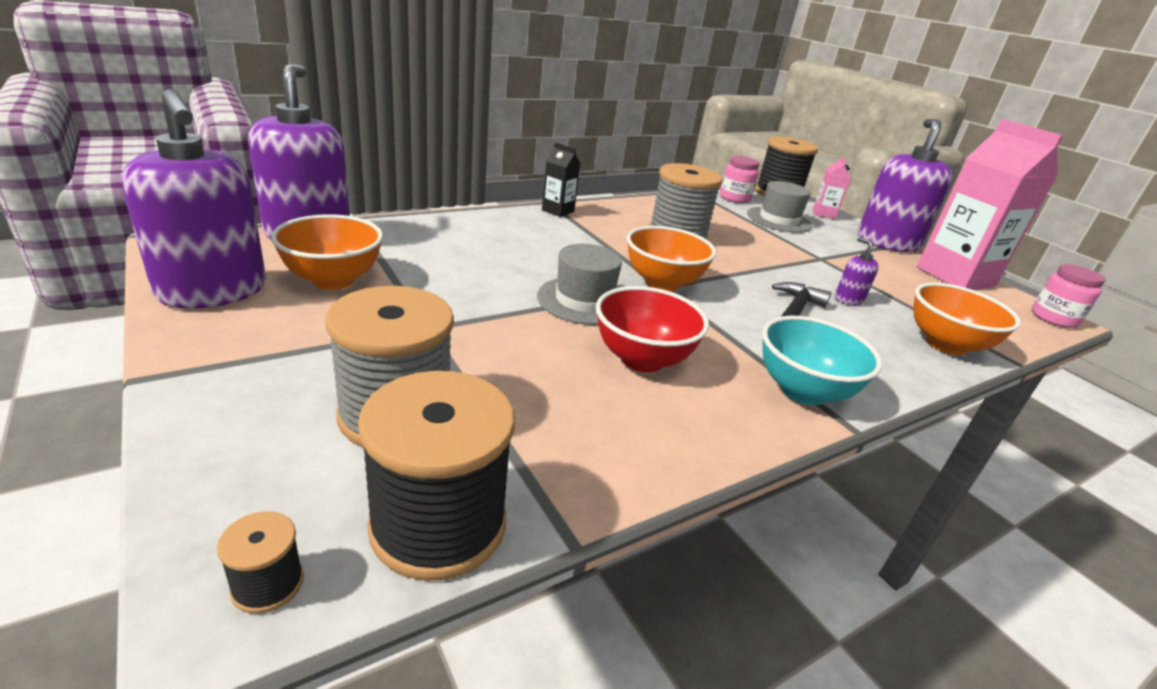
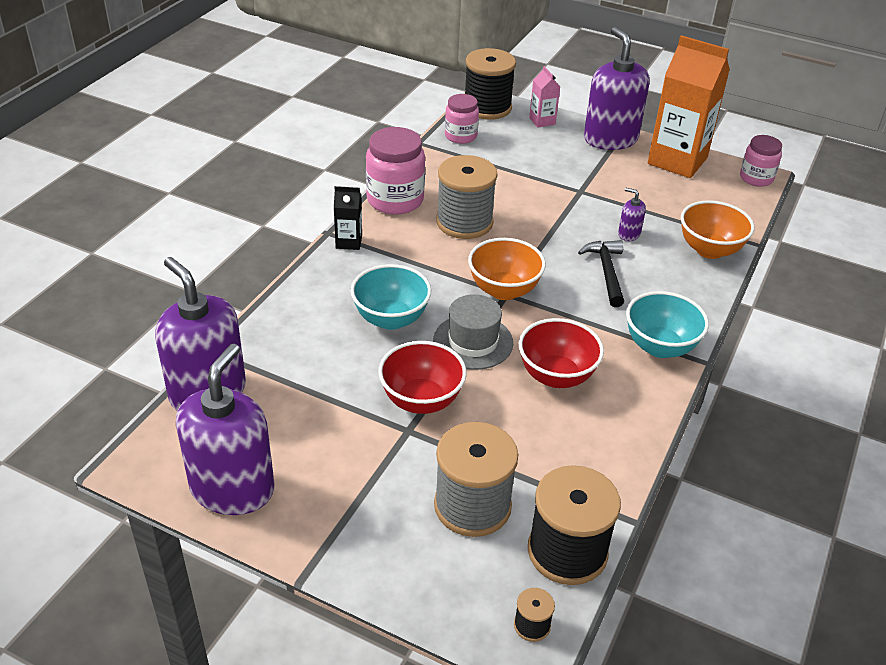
camera: 30 degrees left, 10 degrees up
purple soap dispenser [122,89,266,309] -> purple soap dispenser turned 90 degrees counterclockwise [176,344,274,515]
orange bowl [271,214,383,290] -> none
grey hat [747,181,812,233] -> none
pink carton [917,119,1064,290] -> orange carton [648,35,730,178]
none -> turquoise bowl [351,264,431,330]
none -> pink jar [366,127,425,215]
none -> red bowl [378,341,467,414]

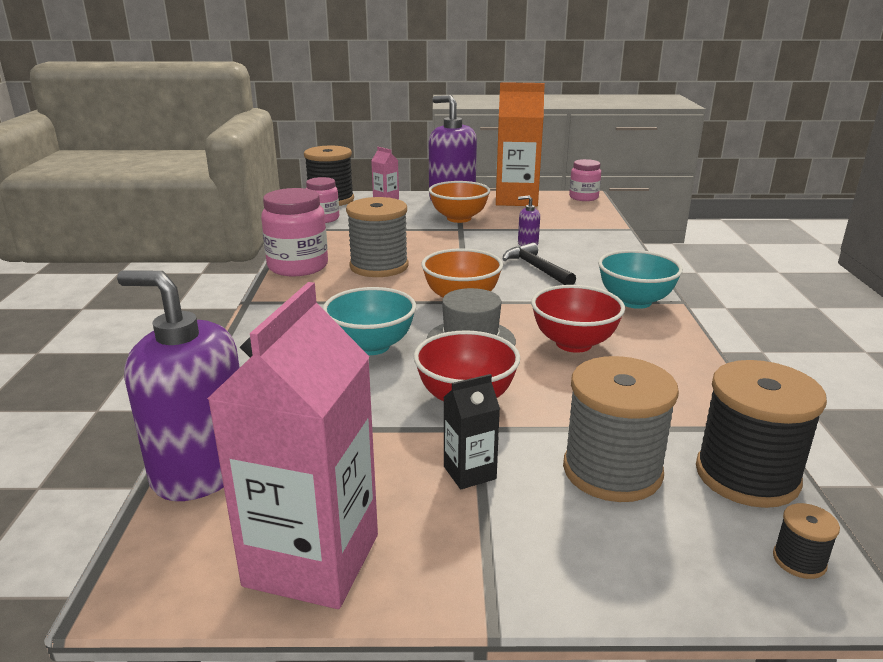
camera: 25 degrees left, 15 degrees down
purple soap dispenser [176,344,274,515] -> pink carton [207,282,378,609]
black carton [334,186,362,250] -> black carton moved to [444,374,500,489]
orange bowl [681,200,755,259] -> orange bowl moved to [429,181,490,223]

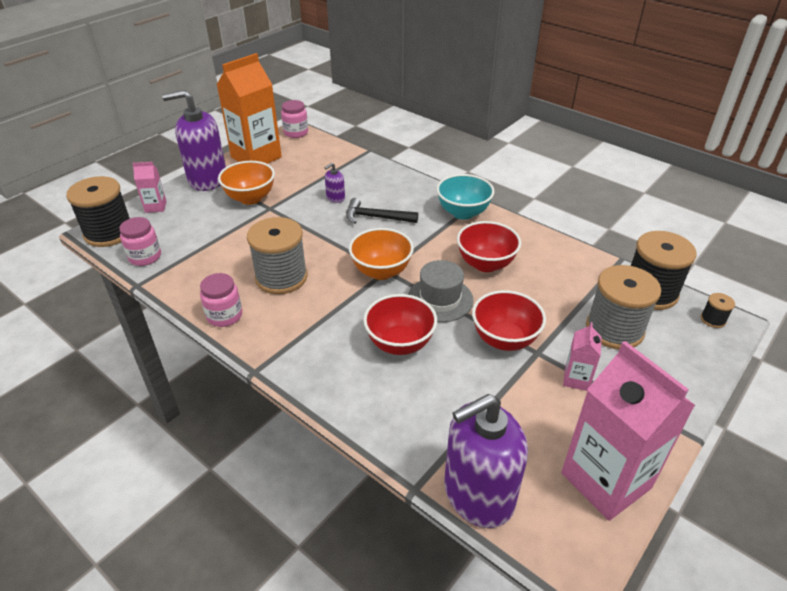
camera: 50 degrees left, 15 degrees up
pink jar [261,188,328,276] -> pink jar [200,273,242,327], size x0.63
turquoise bowl [323,287,416,355] -> red bowl [363,294,437,355]
black carton [444,374,500,489] -> pink carton [563,322,602,391]

